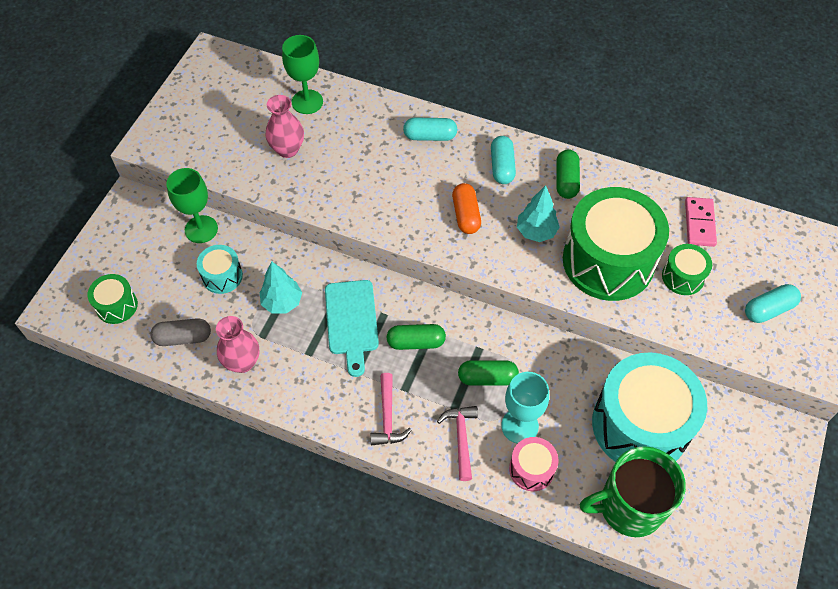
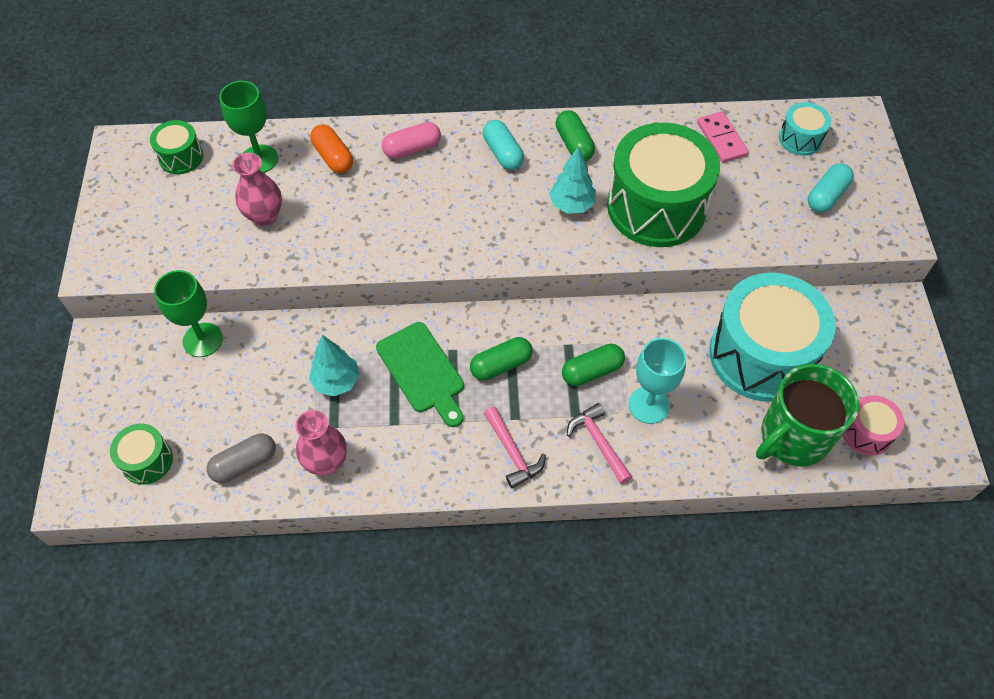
camera: 25 degrees left, 0 degrees up
turquoise drum [197,245,243,294] -> turquoise drum moved to [779,102,831,156]
turquoise cutting board [325,280,379,377] -> green cutting board [376,322,464,427]
turquoise capsule [403,118,457,141] -> pink capsule [382,122,441,159]
orange capsule [452,183,481,234] -> orange capsule moved to [310,124,353,174]
pink drum [509,437,559,491] -> pink drum moved to [843,395,904,456]
green drum [662,244,712,295] -> green drum moved to [150,120,203,174]

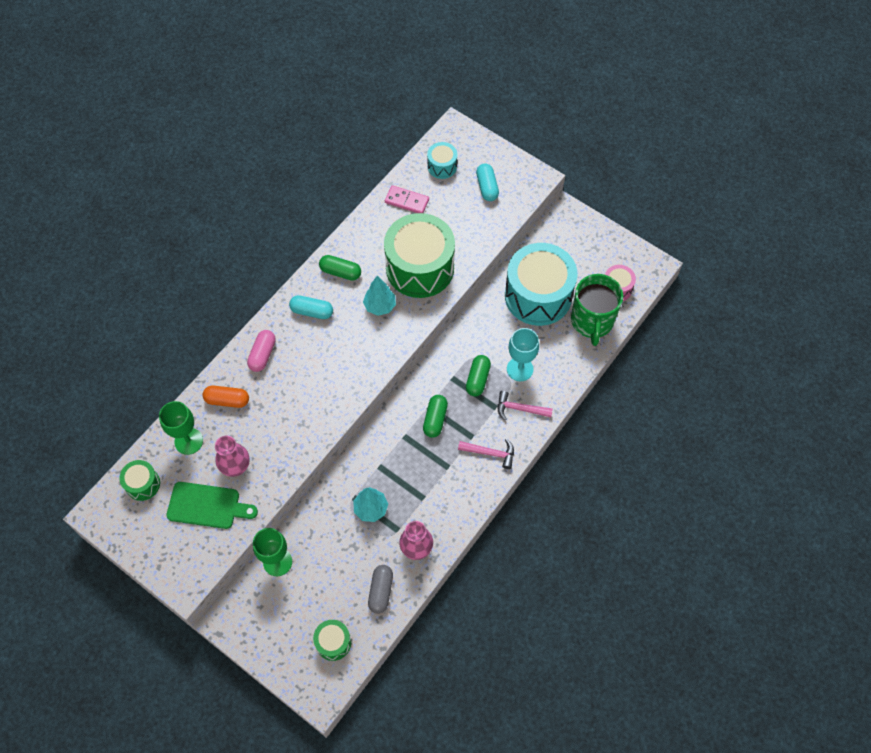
camera: 50 degrees left, 5 degrees up
green cutting board [376,322,464,427] -> green cutting board moved to [166,482,258,529]

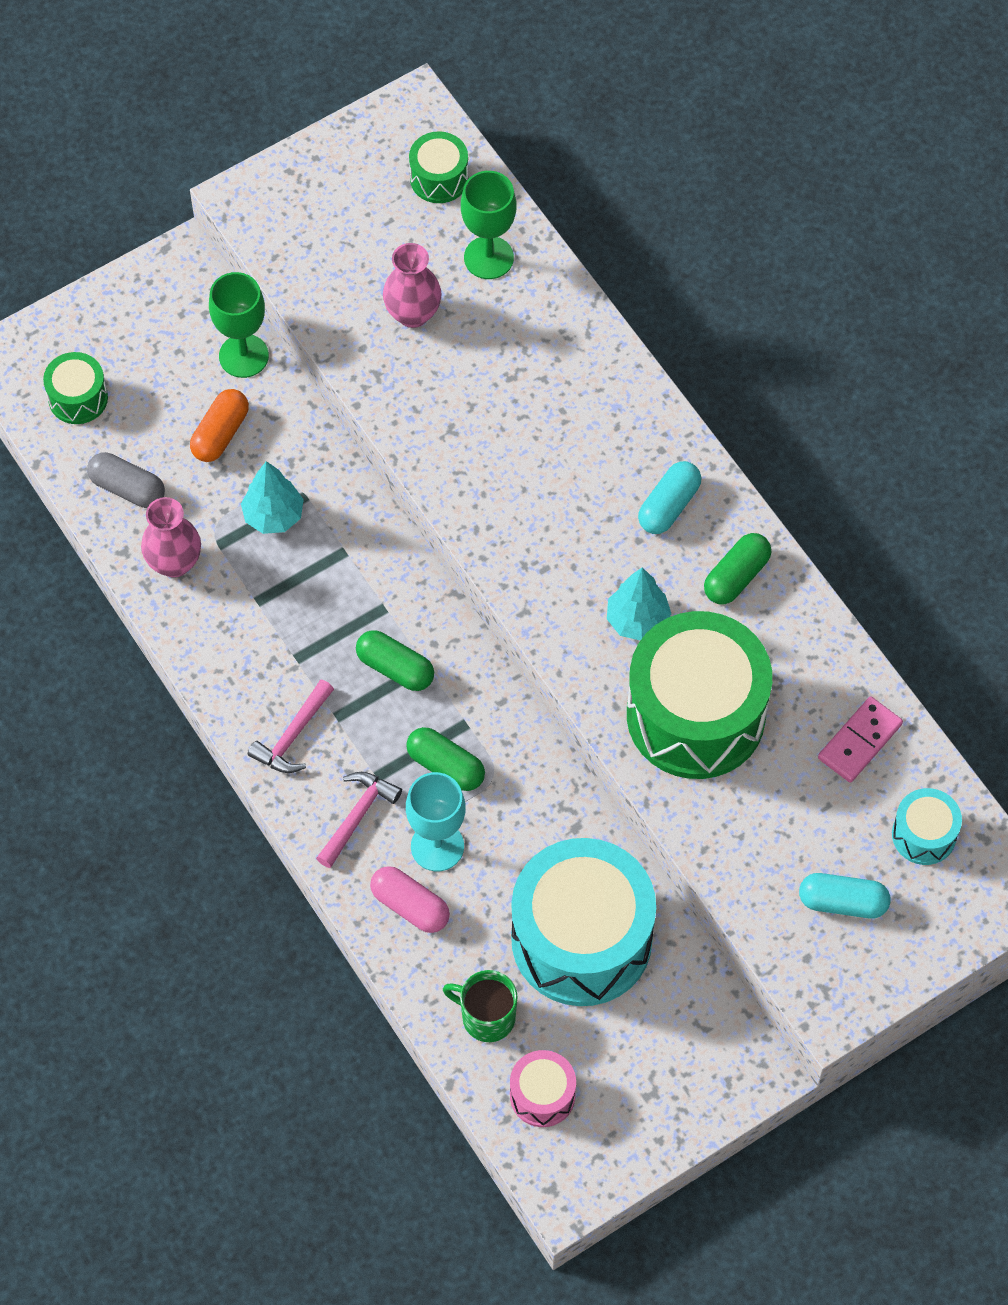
camera: 110 degrees right, 0 degrees up
green cutting board [166,482,258,529] -> none
orange capsule [203,386,249,408] -> orange capsule moved to [190,389,249,462]
pink capsule [247,330,276,372] -> pink capsule moved to [370,866,450,933]
green mug [571,274,623,346] -> green mug [443,970,518,1042], size x0.59

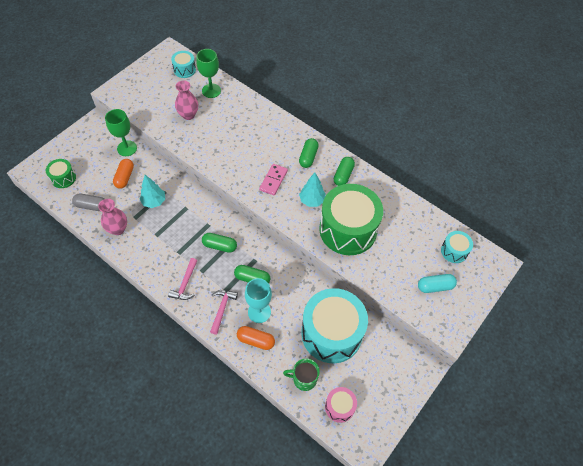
camera: 20 degrees left, 5 degrees down
pink capsule [370,866,450,933] -> orange capsule [237,326,275,350]
green drum [409,131,468,203] -> turquoise drum [171,51,196,78]
turquoise capsule [638,461,701,534] -> green capsule [299,138,319,168]
pink domino [818,697,903,783] -> pink domino moved to [259,164,288,195]

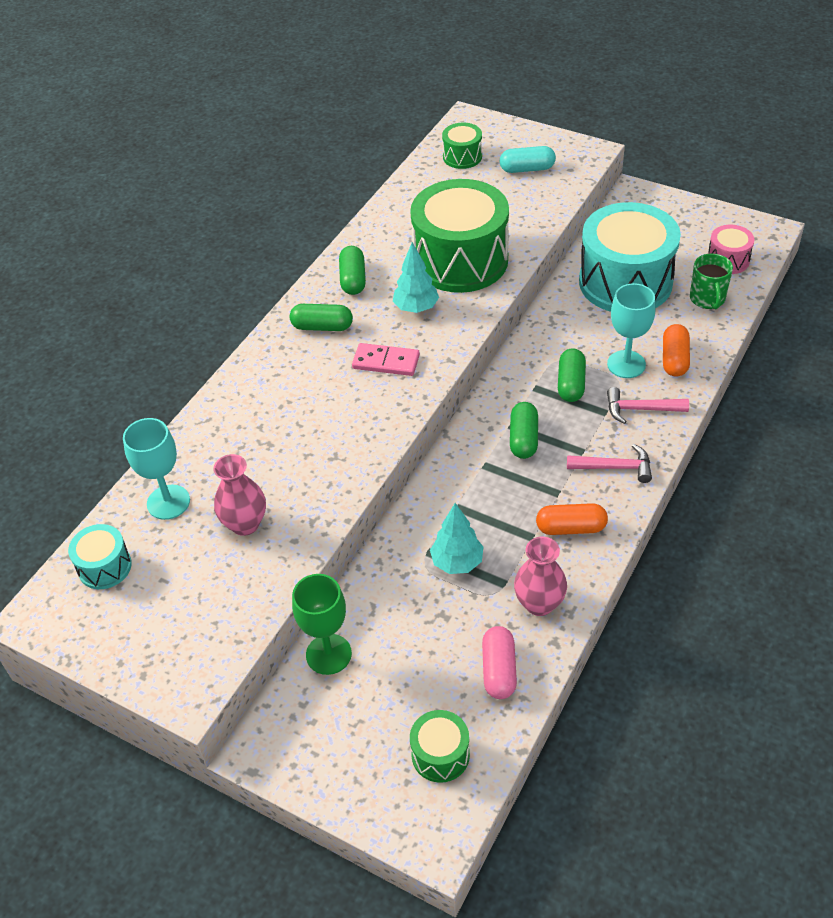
camera: 95 degrees left, 10 degrees down
grey capsule [72,193,104,211] -> pink capsule [482,626,517,699]
orange capsule [113,159,134,189] -> orange capsule moved to [536,503,608,535]
green goblet [196,49,221,98] -> turquoise goblet [123,418,190,520]
green capsule [334,157,355,186] -> green capsule turned 75 degrees clockwise [339,246,366,295]
turquoise capsule [418,274,457,293] -> turquoise capsule turned 75 degrees counterclockwise [500,146,556,173]
turquoise drum [441,231,473,263] -> green drum [442,123,482,169]

